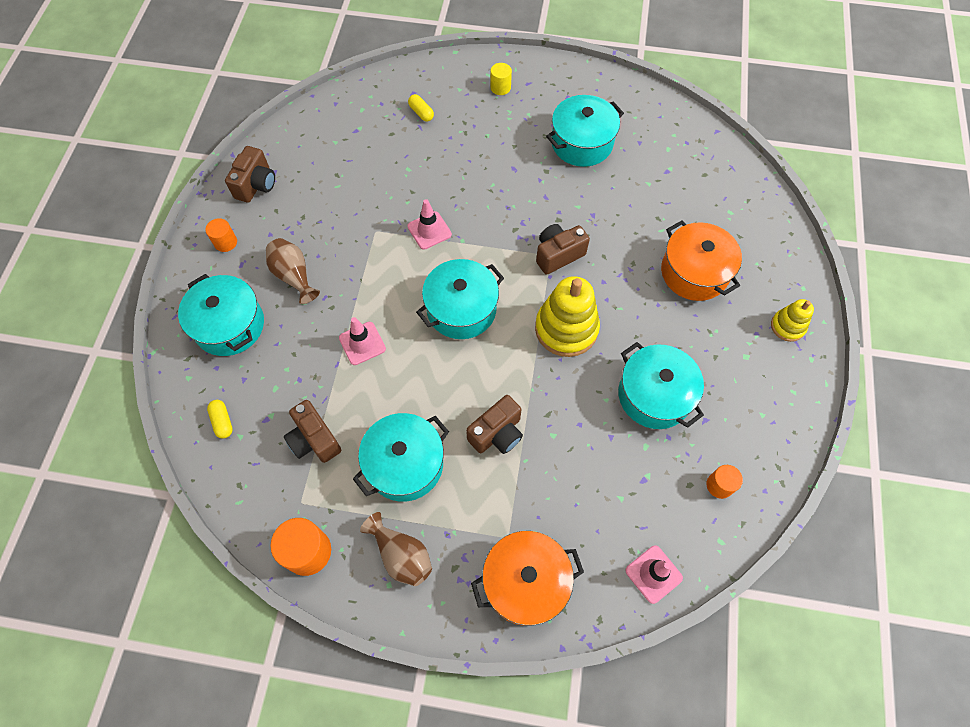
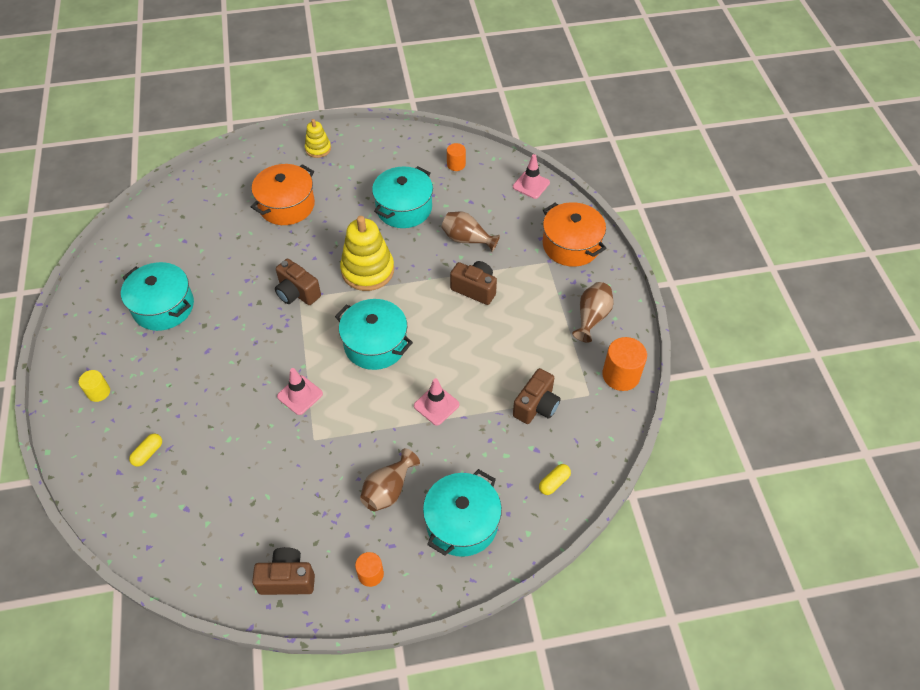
camera: 110 degrees left, 10 degrees down
turquoise pot [353,413,449,502] -> none
none -> brown vase [441,212,500,252]

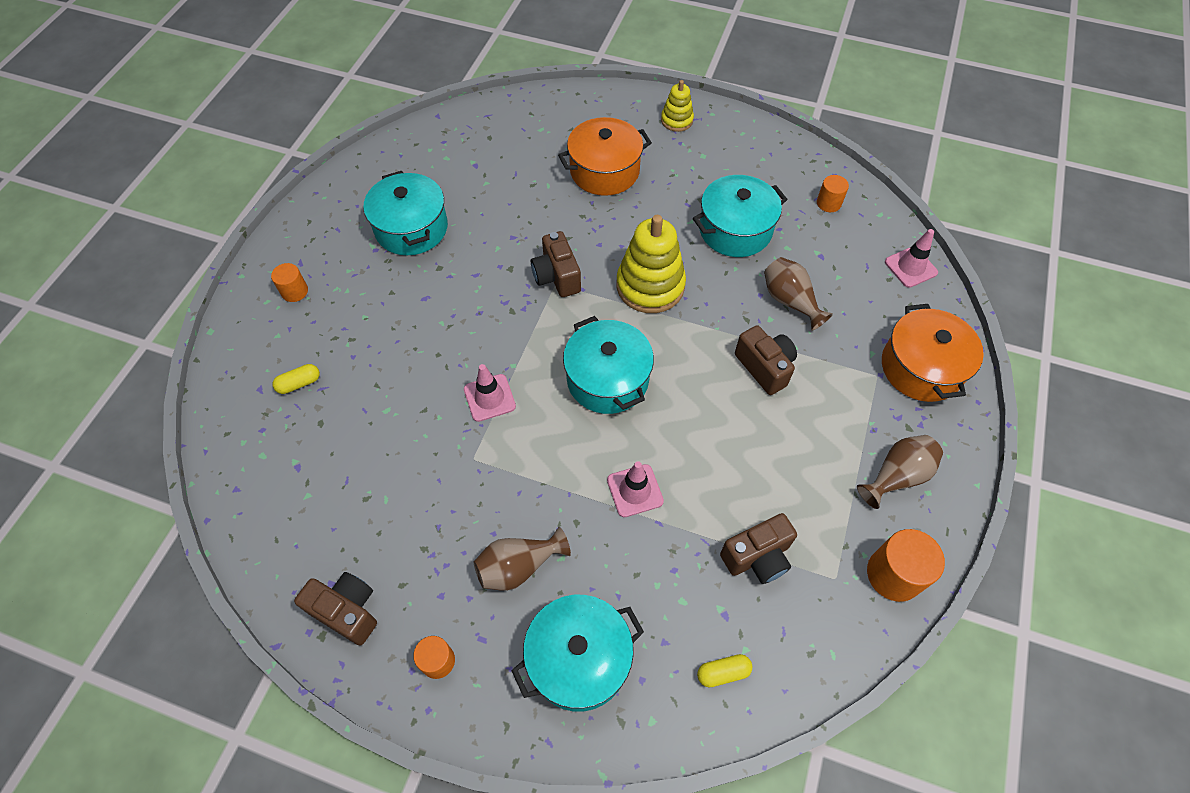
camera: 30 degrees right, 5 degrees up
yellow cylinder [79,370,110,402] -> orange cylinder [271,263,308,302]

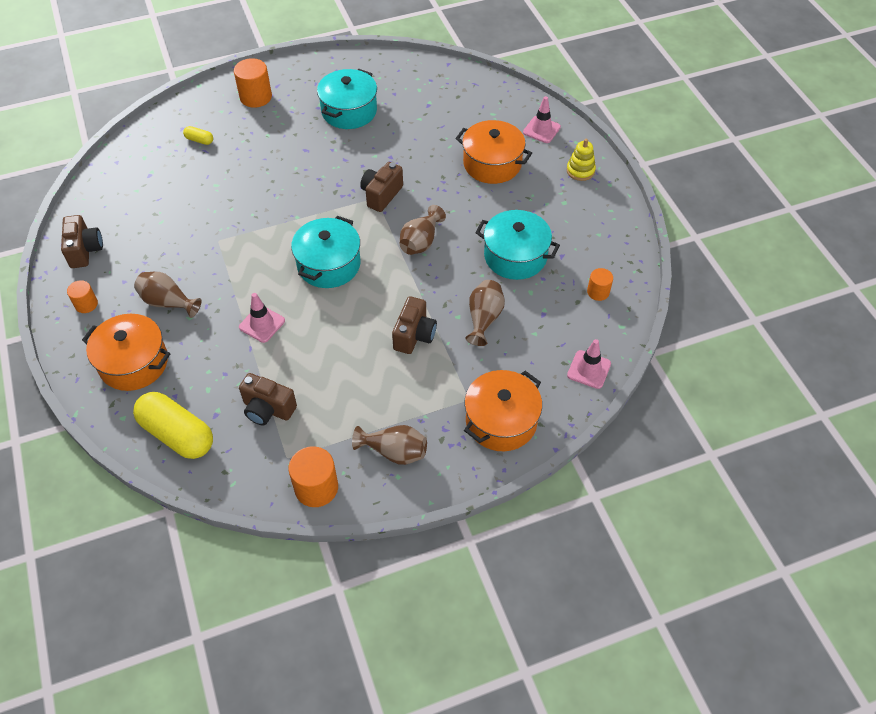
camera: 50 degrees right, 5 degrees down
orange cylinder [271,263,308,302] -> orange cylinder [234,58,272,108], size x1.69
pink traffic cone [464,364,516,422] -> pink traffic cone moved to [523,96,561,143]
turquoise pot [511,595,644,712] -> orange pot [82,314,170,391]
yellow stacking toy [617,215,686,313] -> brown vase [400,205,446,255]
yellow capsule [697,654,752,687] -> yellow capsule [133,392,213,459], size x2.29

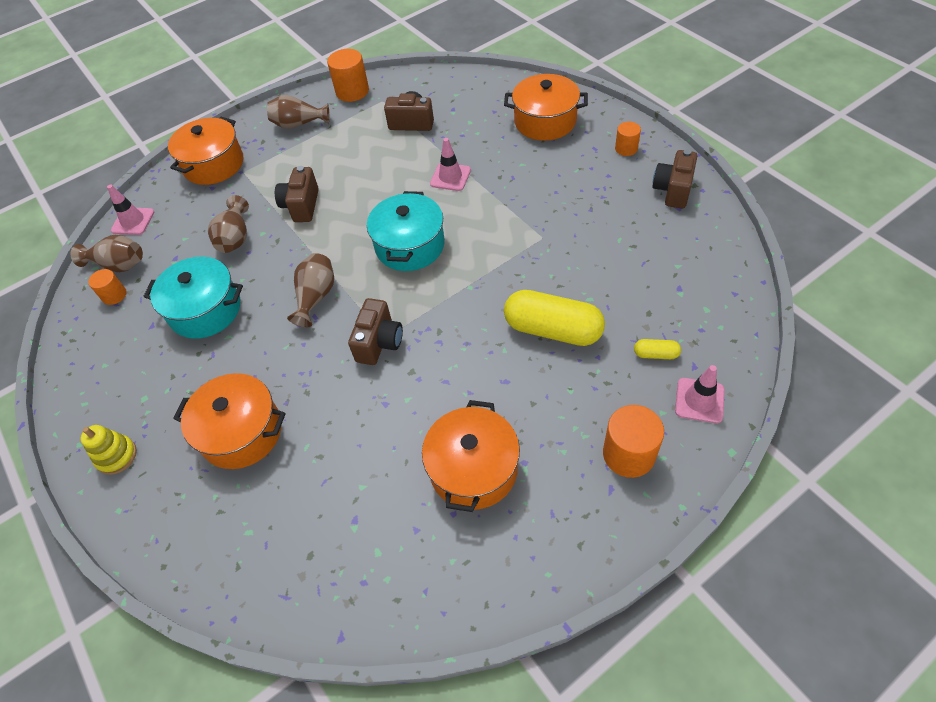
camera: 170 degrees right, 0 degrees up
brown camera [61,215,103,268] -> brown camera turned 45 degrees clockwise [652,149,697,209]
yellow capsule [133,392,213,459] -> yellow capsule moved to [504,290,605,346]
brown vase [134,272,201,318] -> brown vase moved to [70,235,143,272]
turquoise pot [317,69,377,129] -> orange pot [422,400,520,512]
pink traffic cone [523,96,561,143] -> pink traffic cone moved to [675,365,725,423]

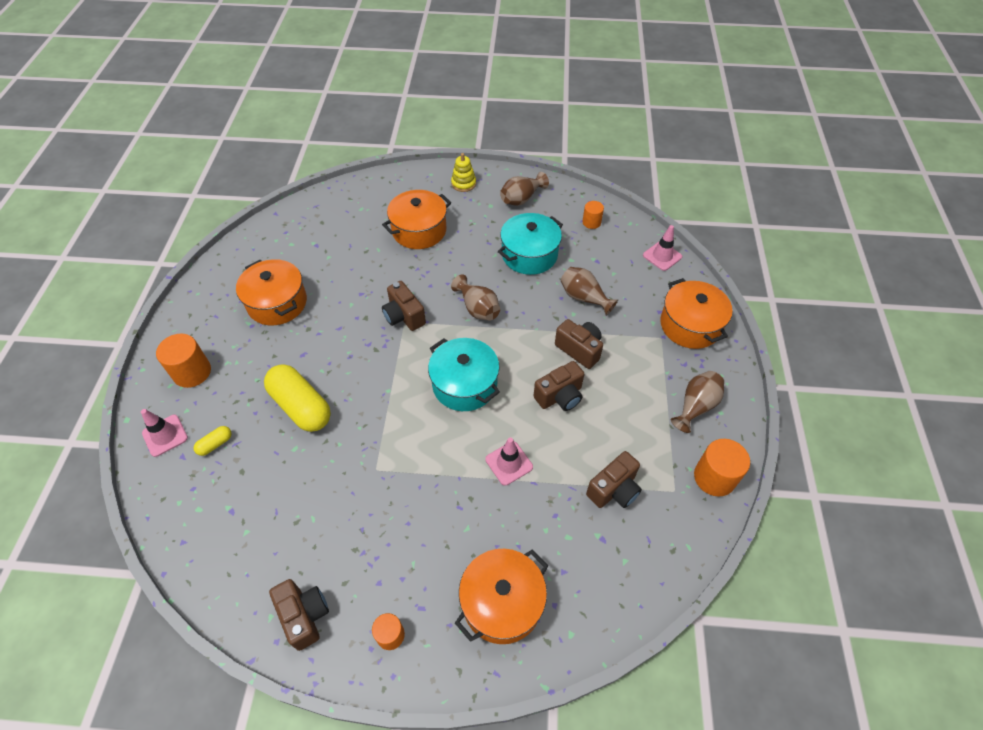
camera: 125 degrees right, 0 degrees up
brown vase [70,235,143,272] -> brown vase moved to [500,172,549,206]
yellow capsule [504,290,605,346] -> yellow capsule turned 75 degrees clockwise [264,364,331,432]
none -> brown camera [534,361,584,411]

